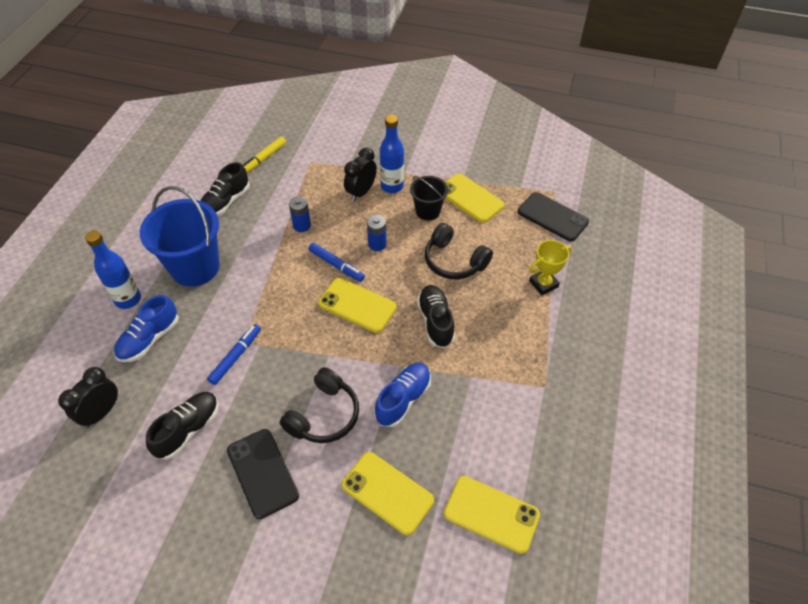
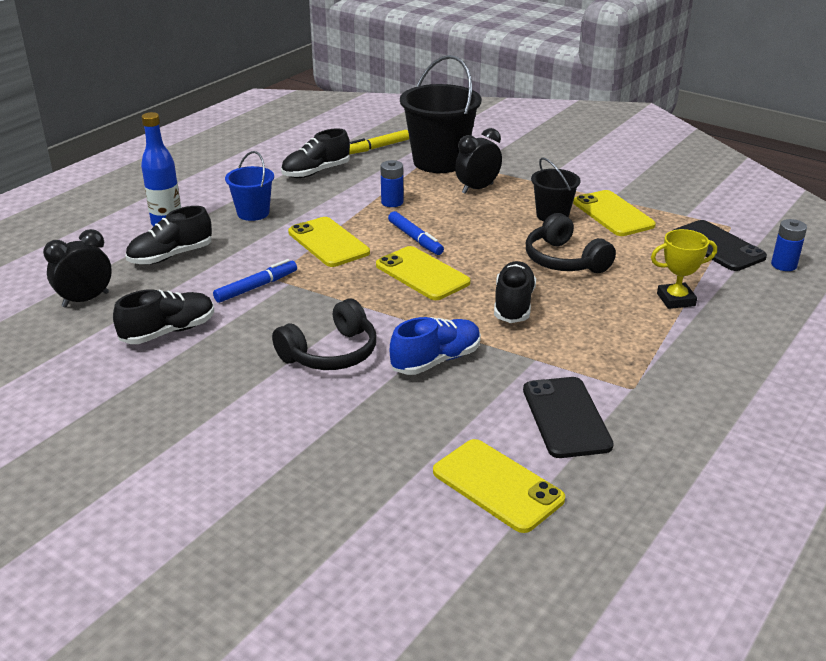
camera: 20 degrees right, 20 degrees down
blue shoe [114,295,179,362] -> black shoe [126,206,212,265]
blue bucket [140,186,220,287] -> blue bucket [225,151,274,221], size x0.55
black phone [227,429,299,519] -> black phone moved to [523,377,614,458]
yellow phone [342,452,434,535] -> yellow phone moved to [288,217,370,267]
blue battery [367,215,386,251] -> blue battery moved to [771,219,807,271]
blue bottle [380,115,404,193] -> none
none -> black bucket [400,55,482,173]

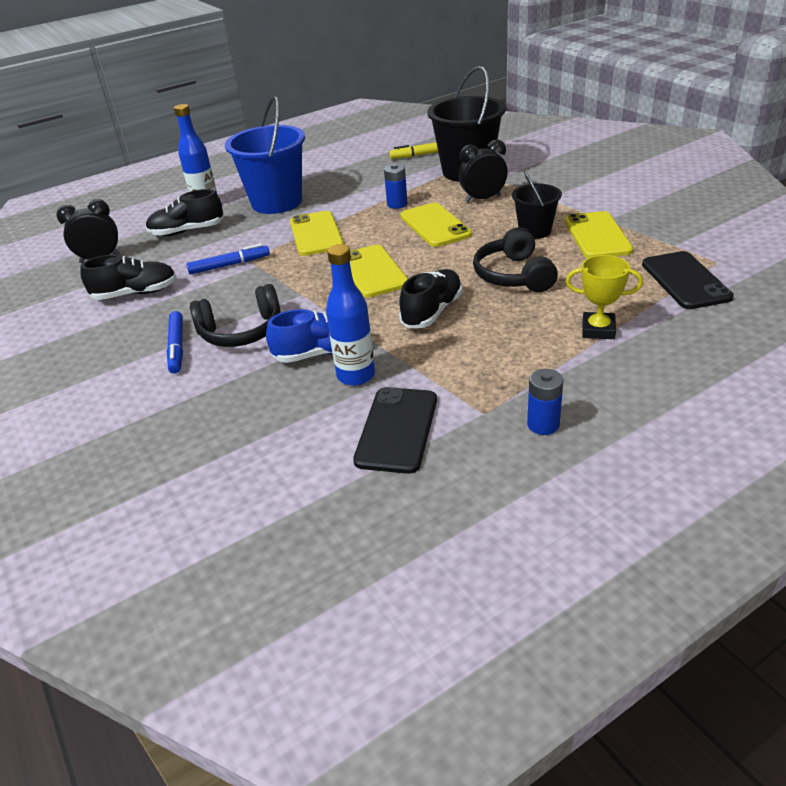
camera: 25 degrees right, 5 degrees up
blue bucket [225,151,274,221] -> blue bucket [225,96,305,214], size x1.82
black shoe [281,128,350,178] -> none
blue marker [388,211,444,255] -> blue marker moved to [167,311,183,373]
yellow phone [433,439,565,533] -> yellow phone moved to [400,203,472,247]
blue battery [771,219,807,271] -> blue battery moved to [527,369,563,435]
none -> blue bottle [326,244,375,386]

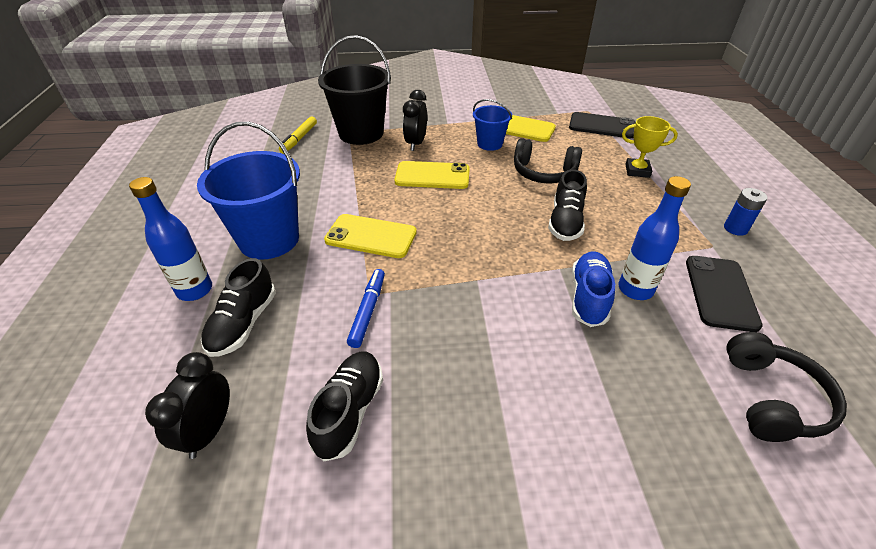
camera: 65 degrees left, 5 degrees up
blue marker [167,311,183,373] -> none
black headphones [190,284,281,347] -> black headphones moved to [726,332,847,442]
yellow phone [350,245,408,297] -> none
black phone [353,387,437,474] -> black phone turned 60 degrees clockwise [686,256,763,332]
blue battery [384,164,407,209] -> none
black shoe [399,269,462,328] -> black shoe turned 135 degrees counterclockwise [548,169,587,241]
black bucket [512,171,562,239] -> blue bucket [473,99,512,151]
yellow trophy [566,255,643,339] -> yellow trophy turned 60 degrees clockwise [622,116,678,178]

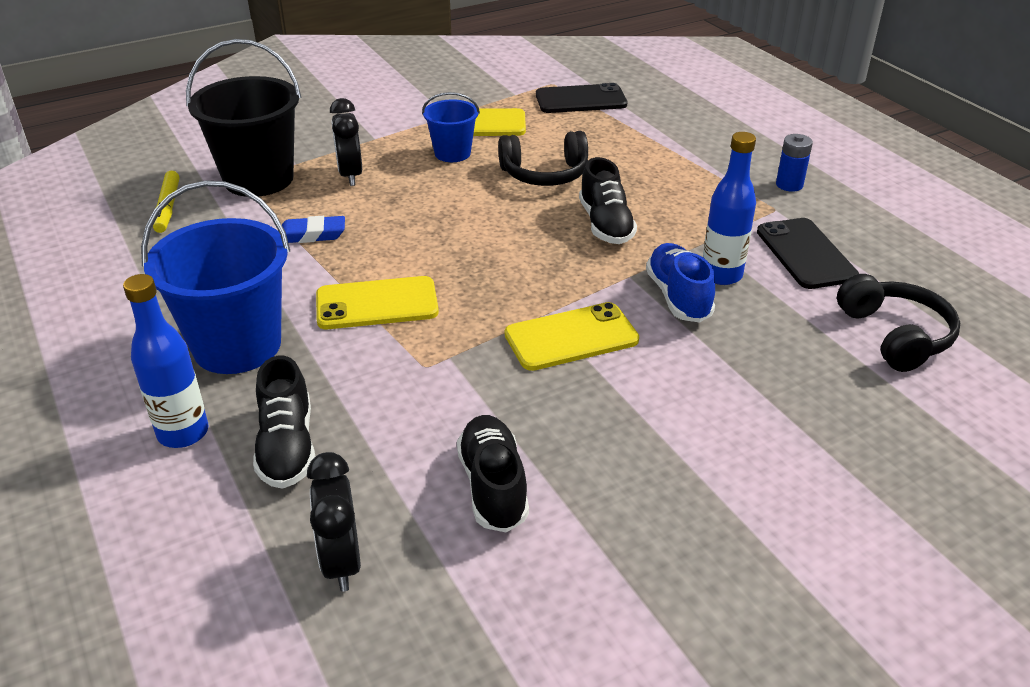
camera: 25 degrees left, 5 degrees down
blue marker [347,269,385,348] -> none
yellow phone [394,161,470,189] -> yellow phone moved to [505,302,639,371]
yellow trophy [622,116,678,178] -> none
none -> blue eraser [278,216,345,243]

